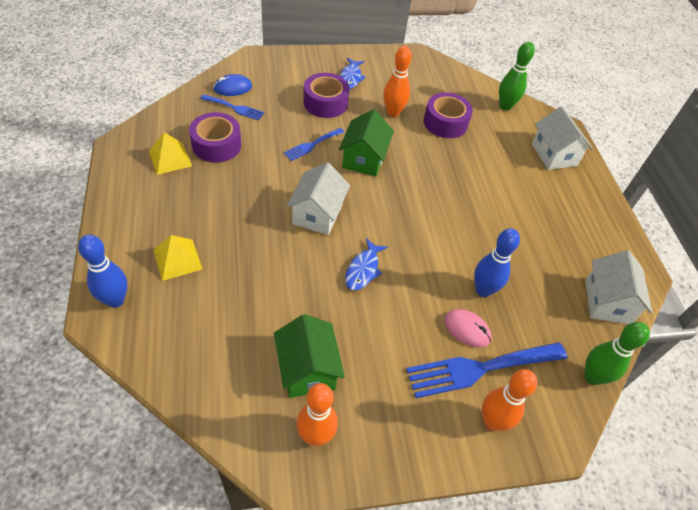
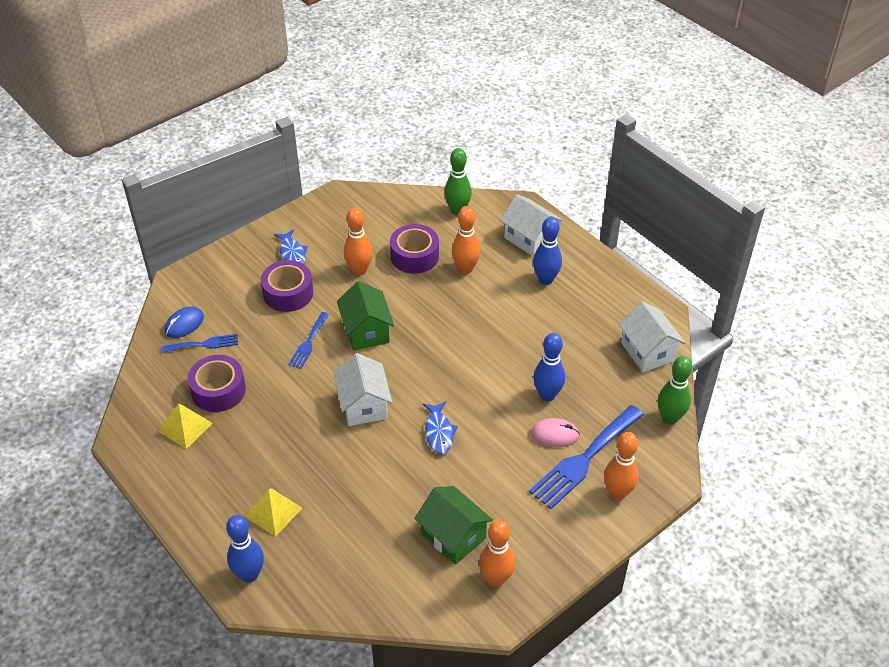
camera: 25 degrees left, 5 degrees down
none -> orange bowling pin [452,206,480,274]
none -> blue bowling pin [533,217,562,285]

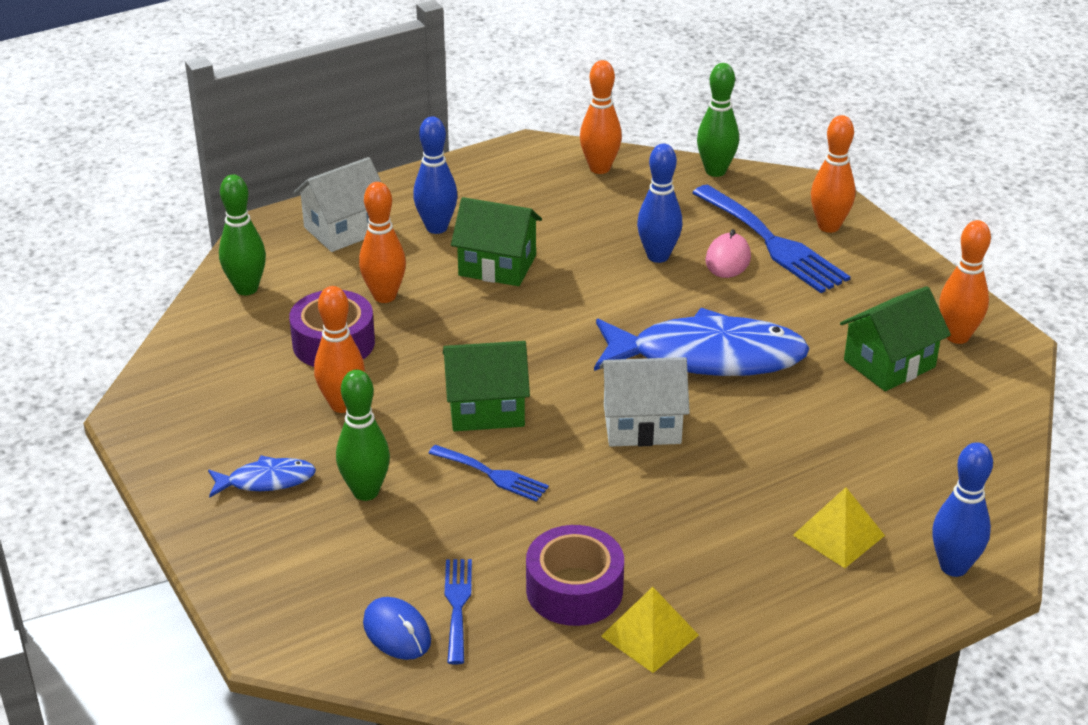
camera: 80 degrees left, 10 degrees down
purple tape [261,260,313,312] -> green bowling pin [336,370,390,501]
blue fish [423,401,458,454] -> blue fish [594,308,810,376], size x2.18
white house [619,302,685,372] -> orange bowling pin [580,60,622,174]
none -> green house [451,197,542,286]

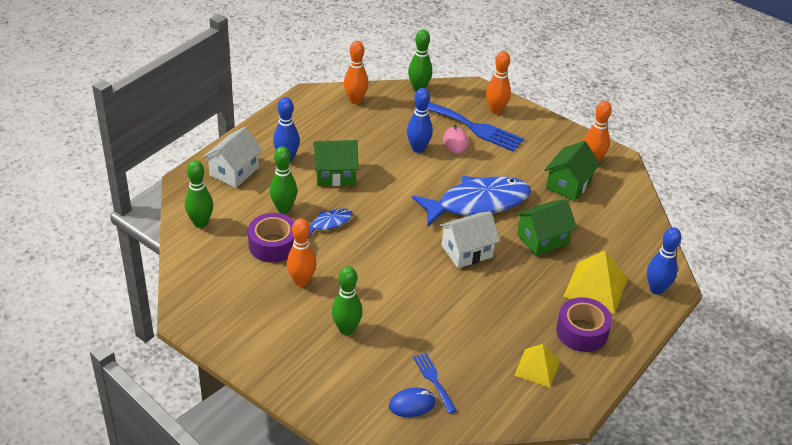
camera: 25 degrees left, 5 degrees up
blue fish [208,455,316,498] -> blue fish moved to [308,208,353,238]
orange bowling pin [359,182,406,303] -> green bowling pin [270,146,297,213]
blue mouse [363,597,431,660] -> blue mouse turned 45 degrees counterclockwise [389,388,436,417]
blue fork [428,445,549,502] -> none
green house [443,341,530,431] -> green house moved to [515,199,577,256]
purple tape [526,525,624,626] -> purple tape moved to [556,297,612,352]
yellow pyramid [793,487,885,568] -> yellow pyramid [563,251,628,313], size x1.51

